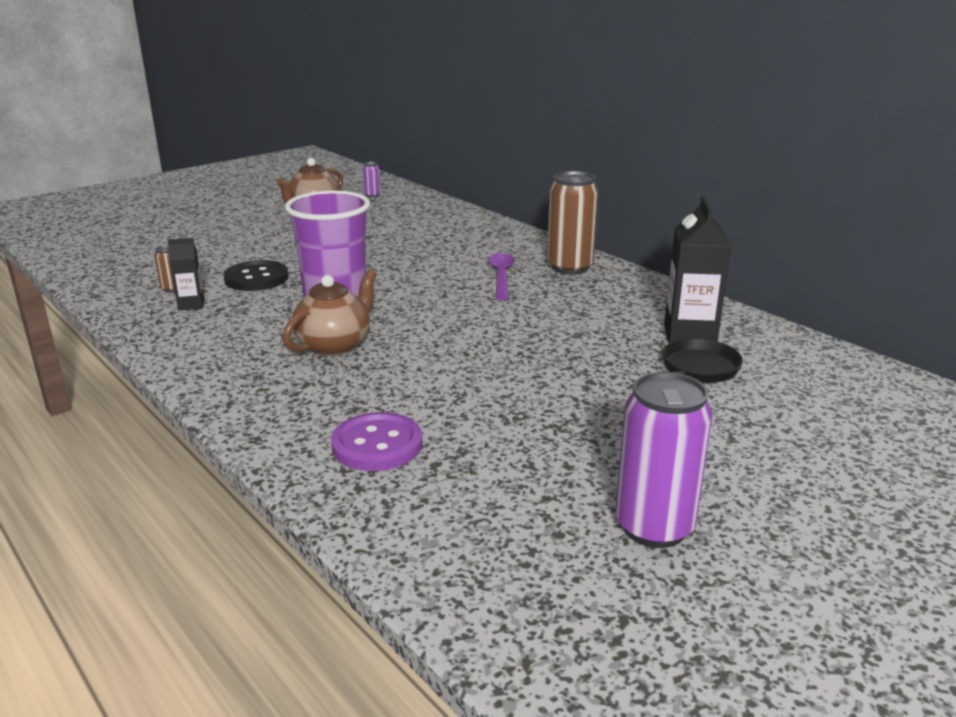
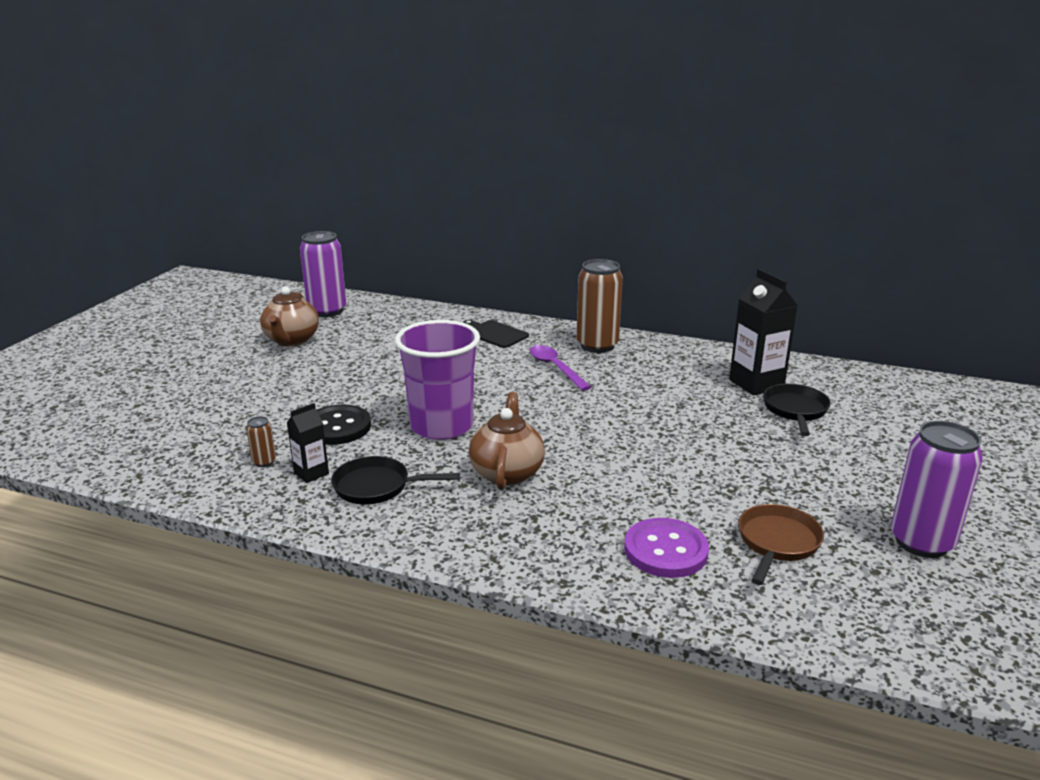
camera: 30 degrees left, 0 degrees up
purple can [363,162,380,197] -> purple can [300,231,346,317], size x2.30
none -> black pan [331,456,460,504]
none -> black cutting board [463,320,529,348]
none -> brown pan [738,504,824,585]

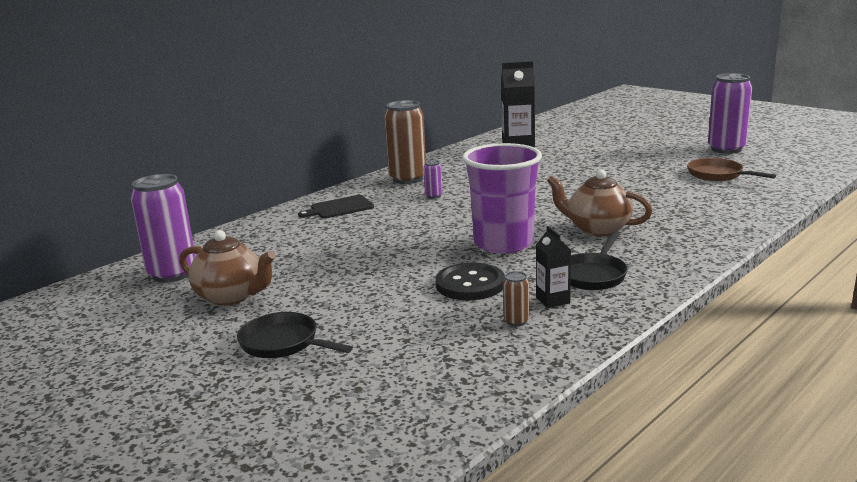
camera: 65 degrees left, 5 degrees down
purple spoon [529,345,591,391] -> purple can [423,160,443,199]
purple button [624,518,709,578] -> none
black pan [763,384,831,436] -> black pan moved to [237,312,353,358]

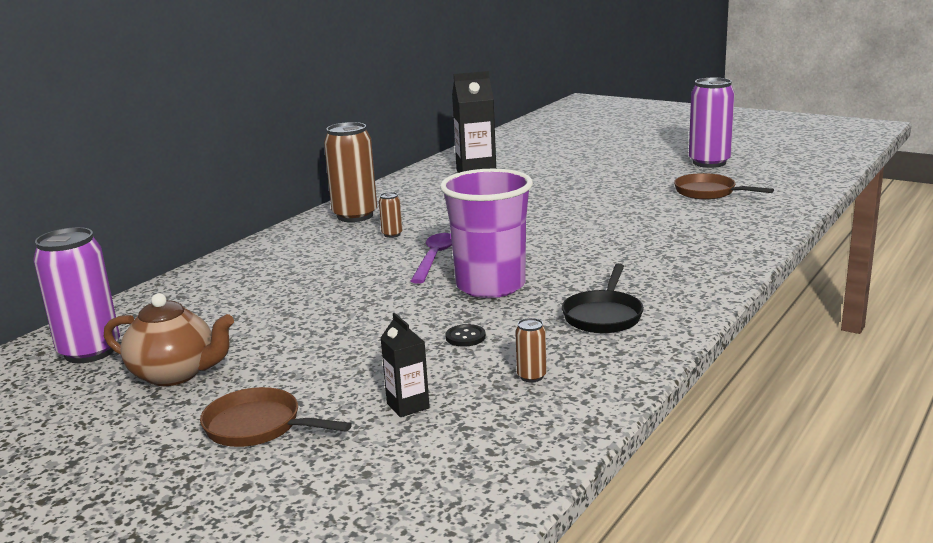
camera: 10 degrees left, 0 degrees up
black pan [237,312,353,358] -> brown pan [200,387,352,447]
black cutting board [298,195,374,218] -> none
purple can [423,160,443,199] -> brown can [379,192,402,238]
black button [435,263,505,300] -> black button [445,324,486,347], size x0.49
black carton [536,226,571,308] -> black carton moved to [381,313,430,417]
brown teapot [547,169,652,236] -> none
none -> purple spoon [411,233,452,284]

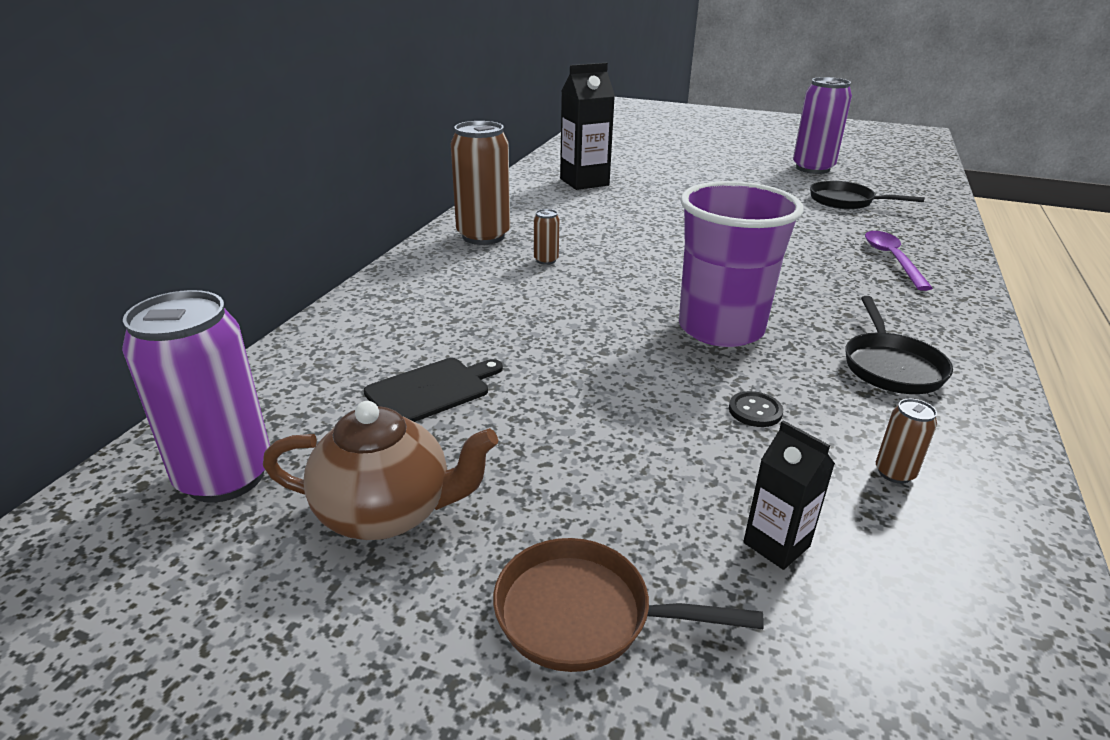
camera: 15 degrees left, 10 degrees up
purple spoon [411,233,452,284] -> purple spoon moved to [865,231,933,291]
brown pan [674,173,774,200] -> black pan [810,181,925,210]
none -> black cutting board [364,358,503,422]

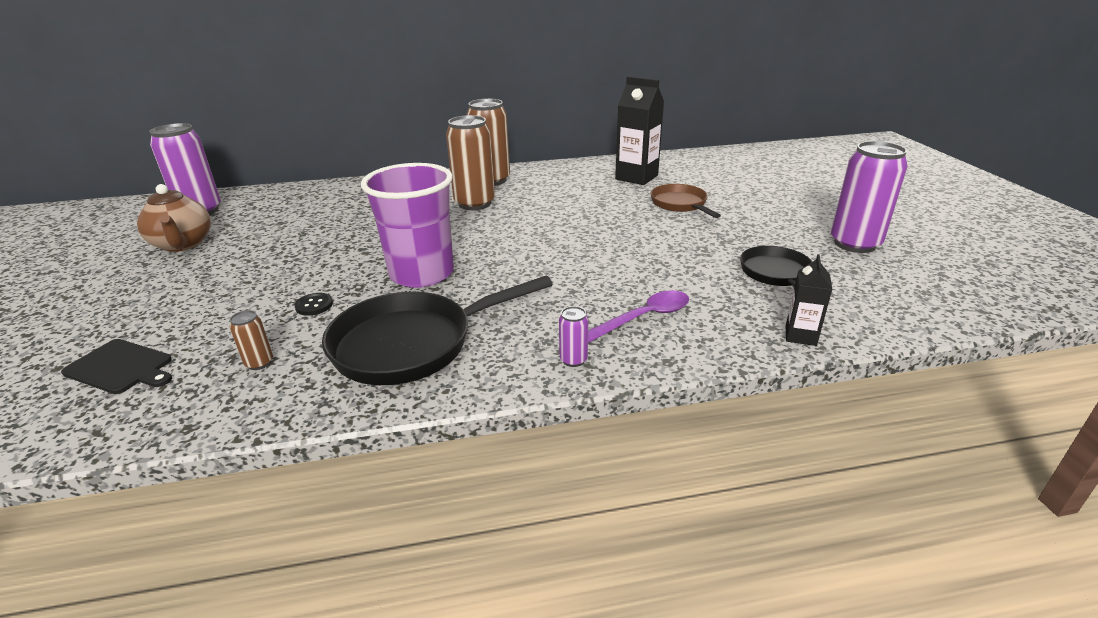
camera: 60 degrees right, 0 degrees up
black cutting board [364,358,503,422] -> black cutting board moved to [61,339,172,394]
brown pan [493,538,764,672] -> brown pan moved to [651,184,721,218]
brown can [534,209,559,265] -> brown can [446,115,495,210], size x2.30
black carton [743,421,835,570] -> black carton moved to [786,254,833,346]
black pan [845,296,953,394] -> black pan [322,276,553,385], size x1.69
none -> purple can [559,306,588,367]

